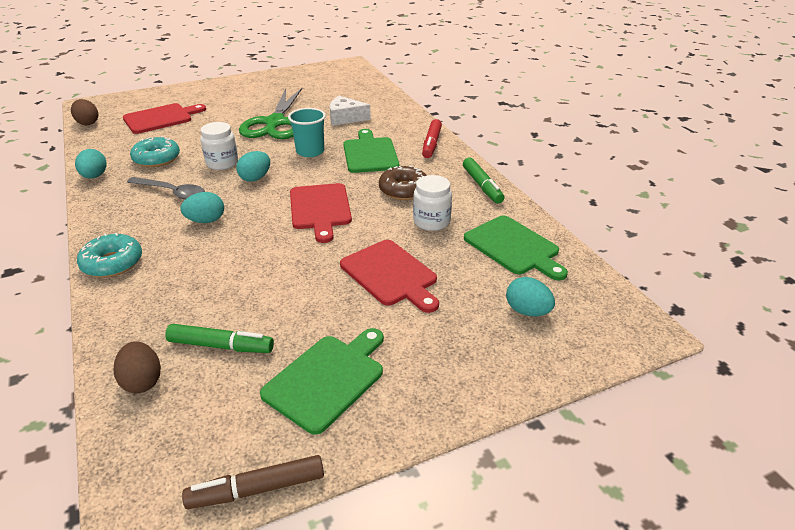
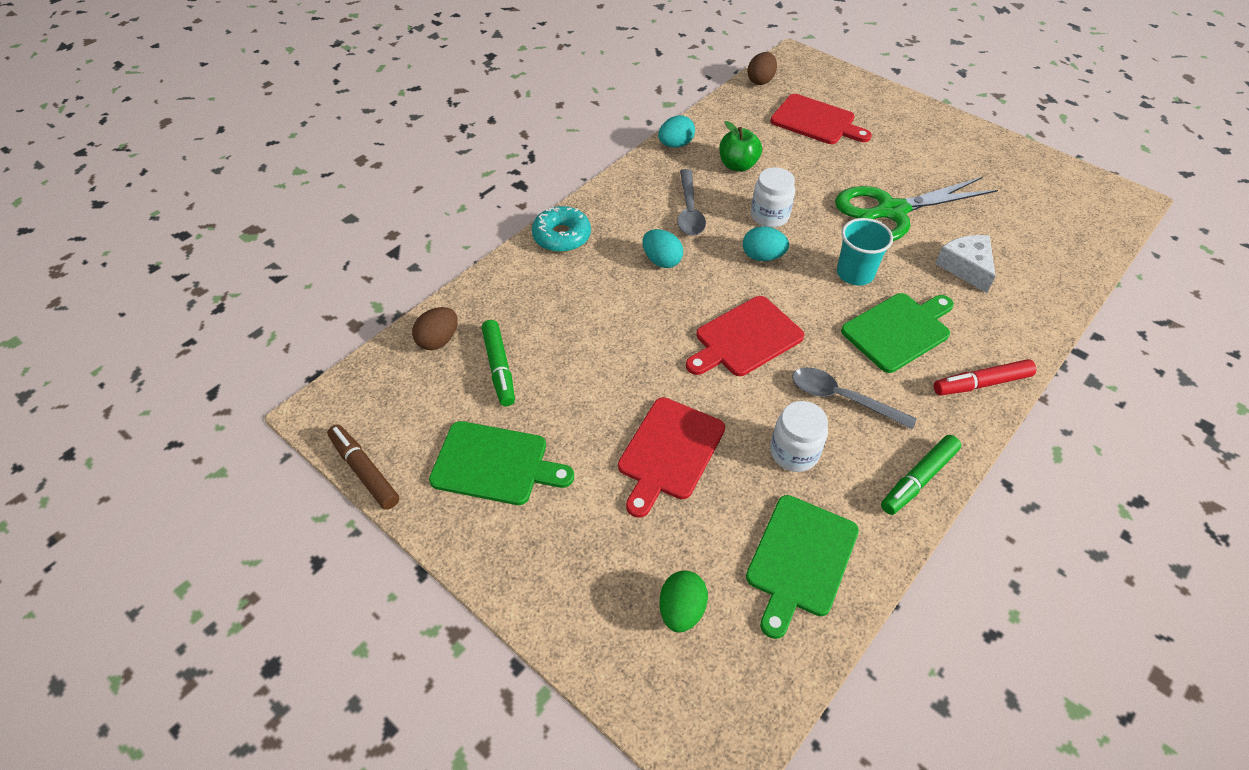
camera: 65 degrees right, 15 degrees up
turquoise donut [130,136,180,167] -> green apple [719,121,762,172]
brown donut [379,166,427,200] -> grey spoon [792,367,917,430]
turquoise egg [506,277,555,316] -> green egg [659,570,708,632]

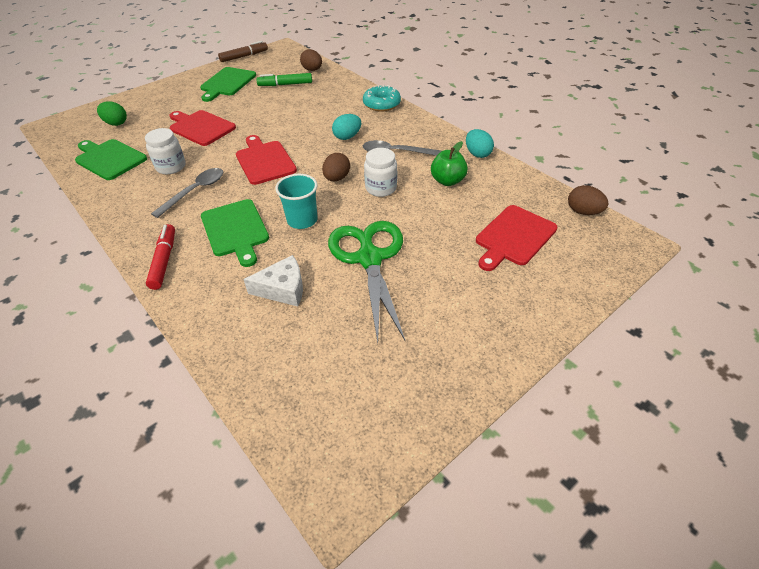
camera: 100 degrees right, 5 degrees down
turquoise egg [743,226,789,261] -> brown egg [322,153,350,181]
green marker [881,435,961,515] -> none

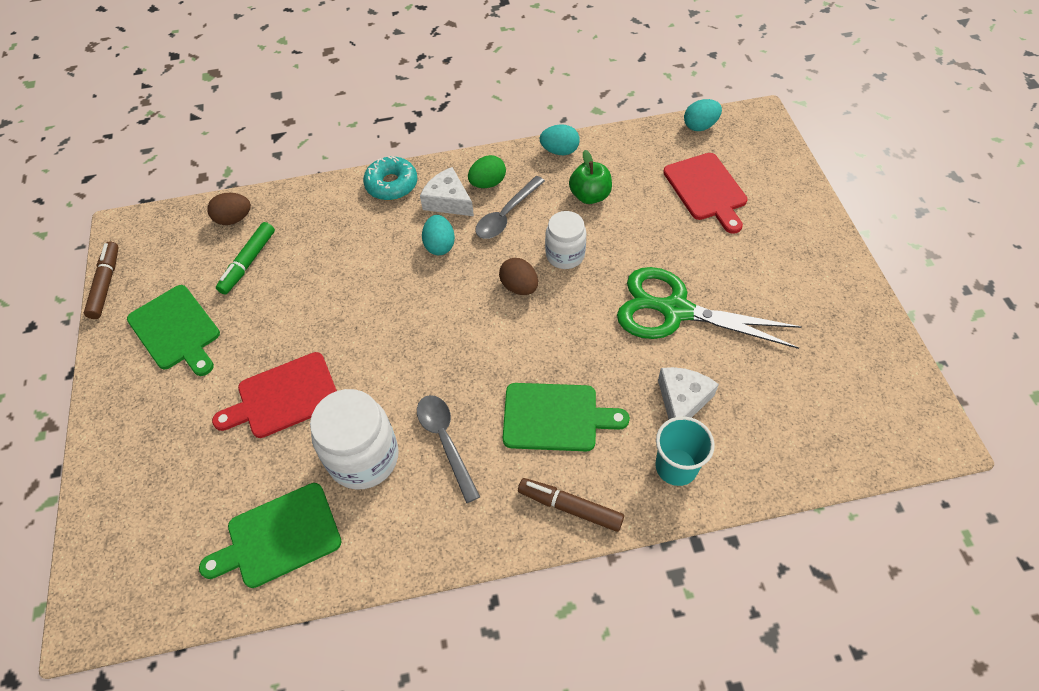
camera: 60 degrees left, 10 degrees up
green egg [97,101,127,126] -> green egg moved to [468,155,506,188]
white jar [145,128,186,174] -> white jar [310,389,399,490], size x1.57
red marker [146,224,175,290] -> brown marker [518,478,624,532]
red cutting board [236,135,297,185] -> none
turquoise cup [275,174,318,229] -> turquoise cup moved to [655,416,715,486]
brown egg [568,185,609,215] -> turquoise egg [684,99,722,131]
none -> white cheese [420,167,474,216]

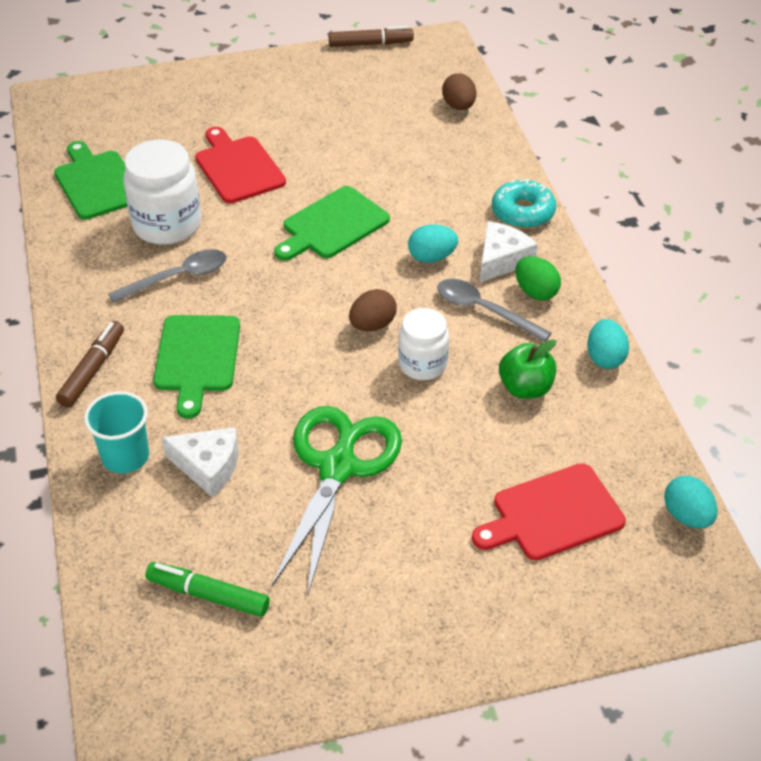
camera: 85 degrees right, 10 degrees down
green cutting board [127,285,220,376] -> green cutting board moved to [274,186,390,261]
green marker [216,222,275,295] -> green marker moved to [145,562,270,617]

